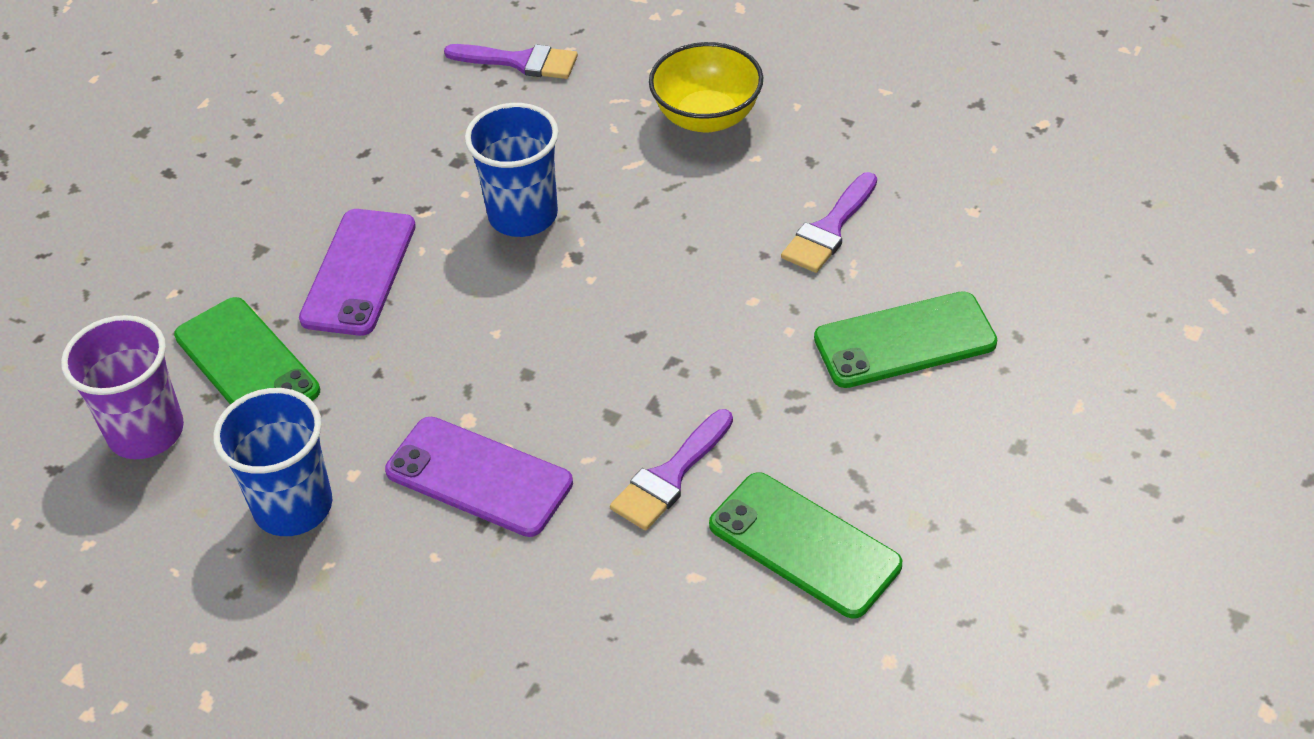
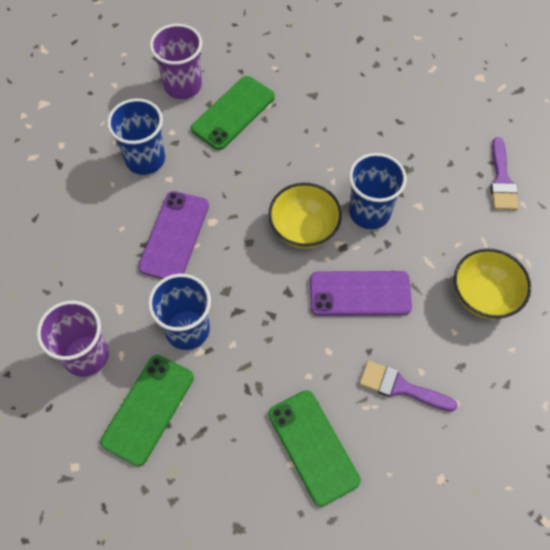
camera: 75 degrees right, 15 degrees up
purple phone [299,209,416,336] -> purple phone moved to [310,271,412,316]
purple brush [610,409,733,530] -> blue cup [148,274,211,350]
none -> purple cup [37,301,109,377]
none -> yellow bowl [268,183,342,249]

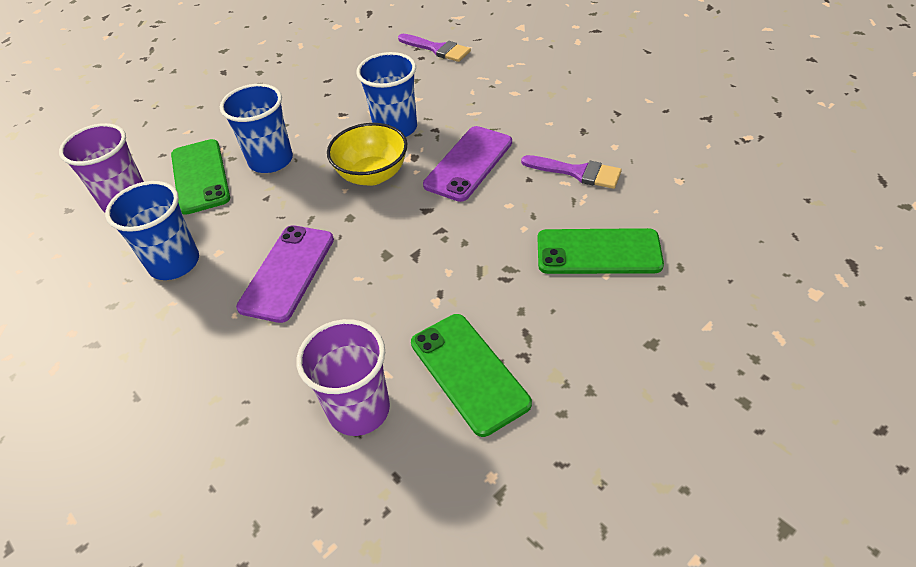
camera: 55 degrees left, 15 degrees down
purple phone [138,191,209,279] -> purple phone turned 60 degrees clockwise [236,225,334,323]
blue cup [148,274,211,350] -> blue cup moved to [220,84,293,173]
purple brush [359,361,457,412] -> purple brush turned 120 degrees counterclockwise [521,155,622,189]
yellow bowl [454,248,531,319] -> none

